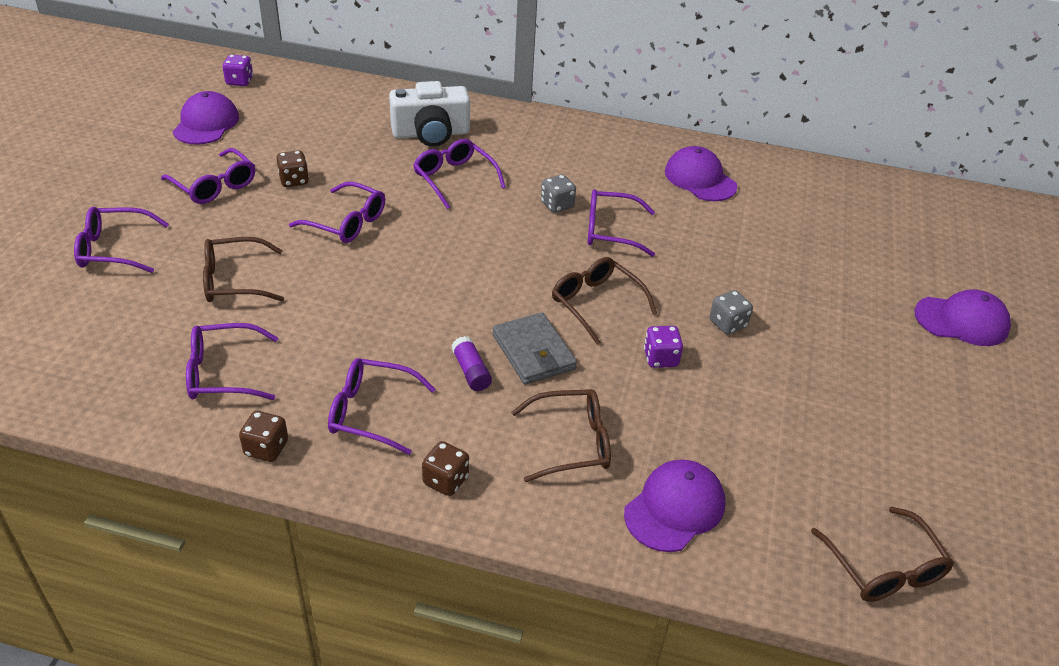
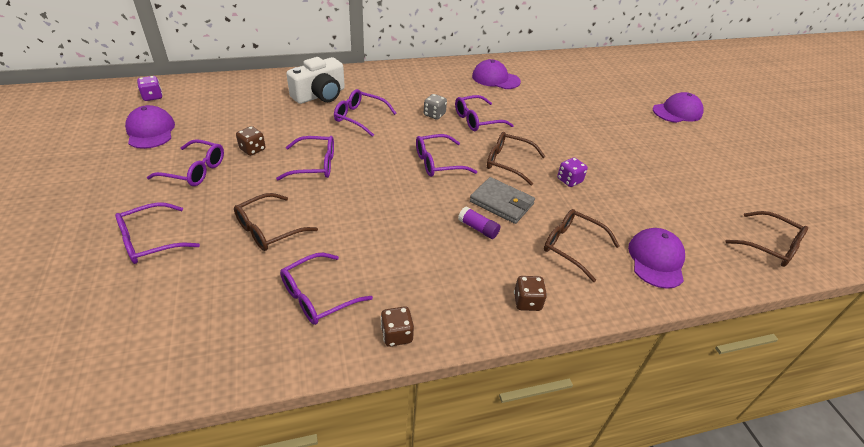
camera: 30 degrees left, 0 degrees up
purple glasses [328,358,436,455] -> purple glasses moved to [416,134,477,177]
brown glasses [511,389,611,482] -> brown glasses turned 105 degrees counterclockwise [544,209,620,282]
grey dice [710,290,753,335] -> none

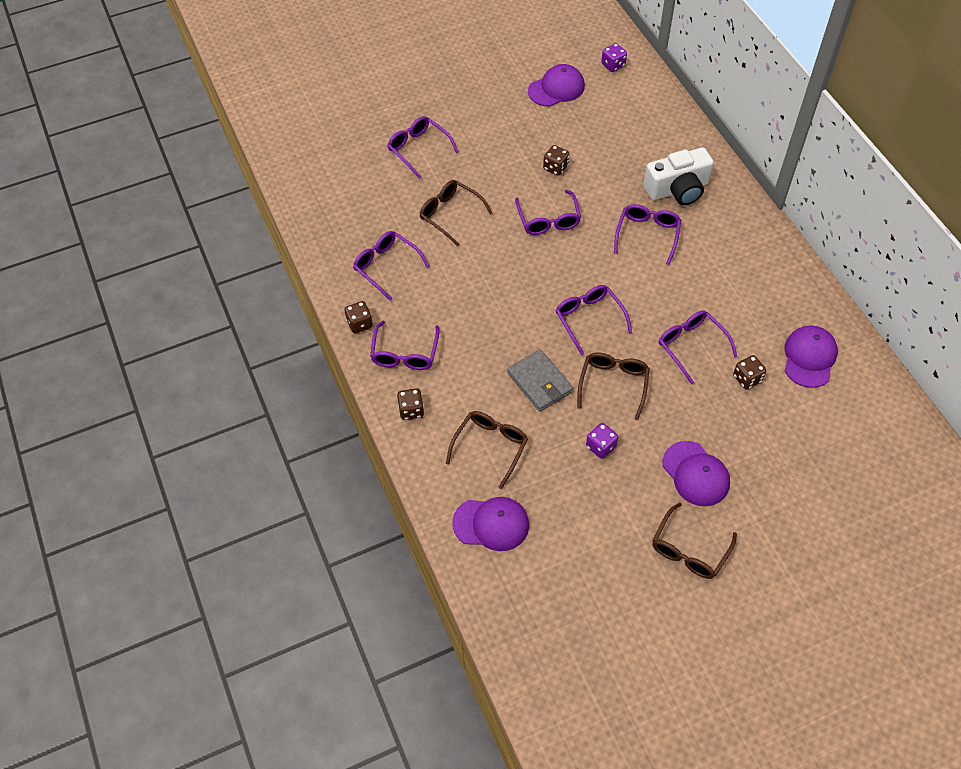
camera: 85 degrees right, 15 degrees up
purple glasses [147,139,224,186] -> purple glasses moved to [370,321,440,370]
white camera [286,57,345,104] -> white camera turned 60 degrees counterclockwise [643,147,714,205]
grey dice [424,94,447,120] -> none
purple glue stick [458,206,501,239] -> none
grey wallet [470,177,535,224] -> grey wallet turned 60 degrees counterclockwise [507,349,573,412]
purple cap [653,92,704,123] -> purple cap moved to [662,441,730,506]
brown glasses [725,211,808,267] -> brown glasses moved to [652,503,737,579]
none -> brown dice [733,355,766,389]

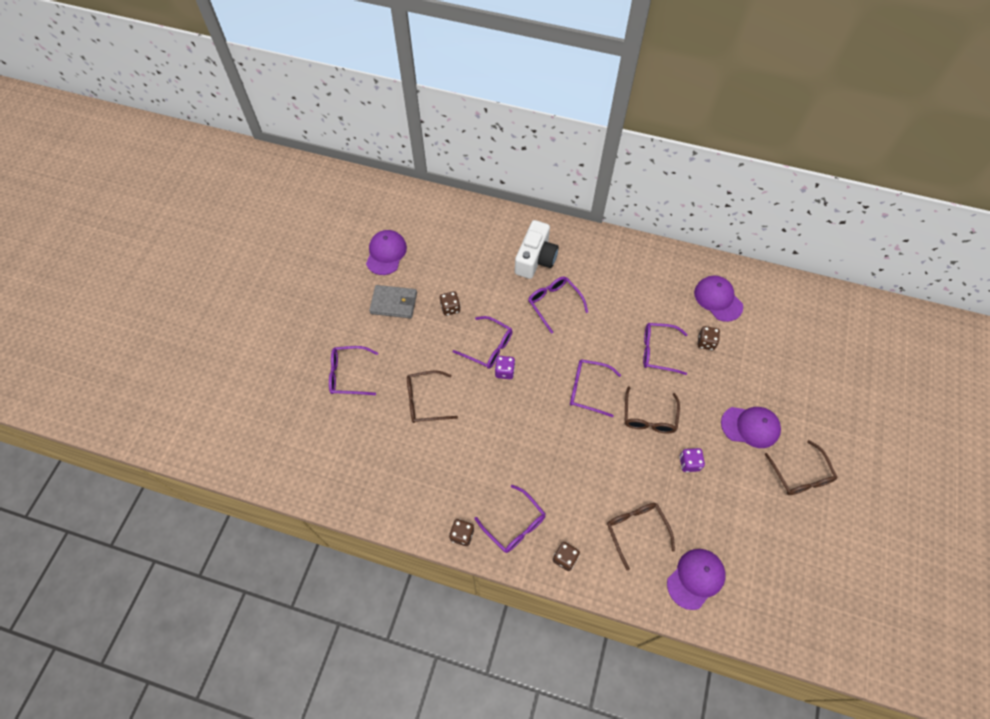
camera: 50 degrees left, 5 degrees up
purple glasses [353,231,430,301] -> none
grey wallet [507,349,573,412] -> grey wallet moved to [369,285,417,318]
brown glasses [578,352,650,420] -> brown glasses turned 135 degrees counterclockwise [625,386,680,433]
purple dice [601,43,627,72] -> purple dice moved to [495,356,515,379]

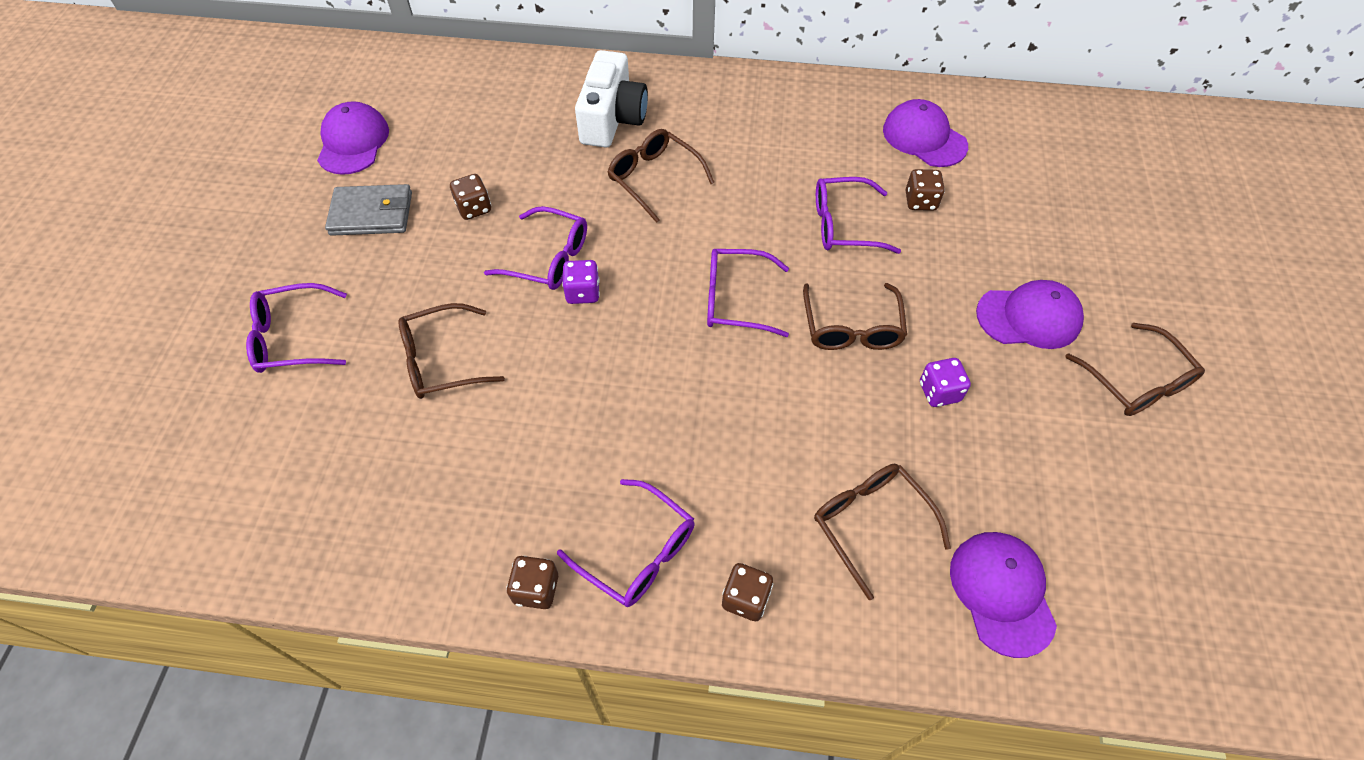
camera: 10 degrees left, 5 degrees down
purple glasses [528,277,588,334] -> brown glasses [607,129,715,223]
purple cap [667,549,726,610] -> purple cap turned 45 degrees counterclockwise [950,532,1057,658]

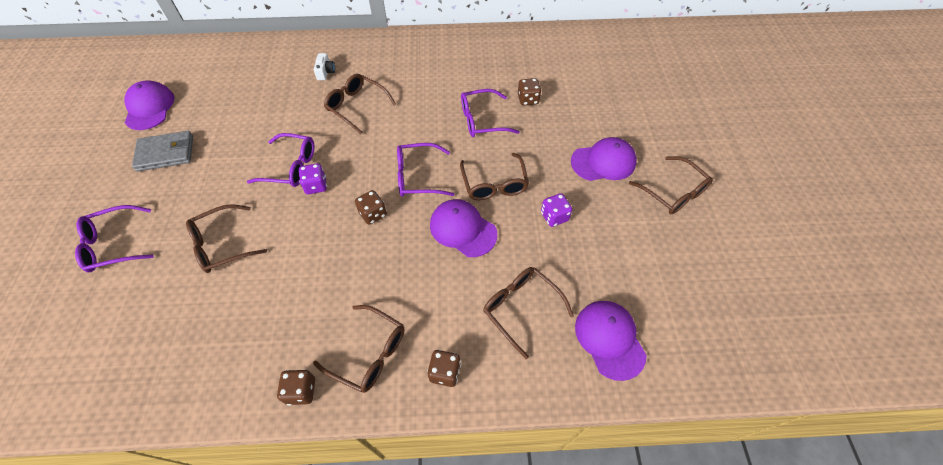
camera: 10 degrees left, 0 degrees up
brown dice [450,174,491,220] -> brown dice moved to [355,190,387,225]
purple glasses [557,479,695,607] -> brown glasses [313,305,404,393]
white camera [575,50,648,148] -> white camera [314,53,335,80], size x0.44
purple cap [883,99,968,167] -> purple cap moved to [430,199,497,257]

